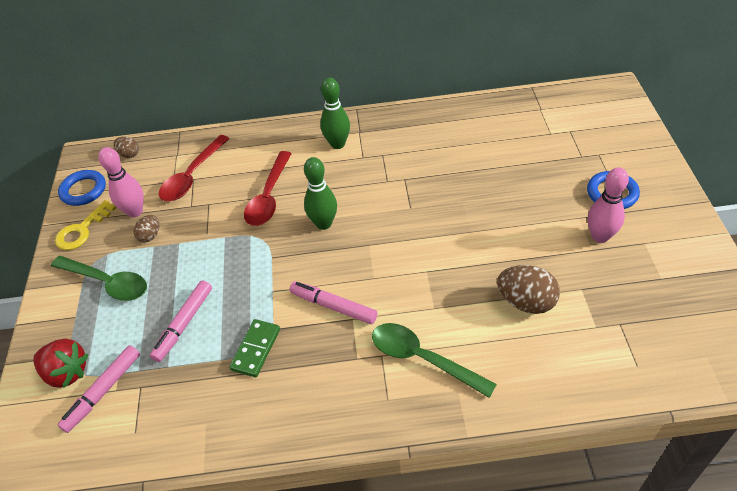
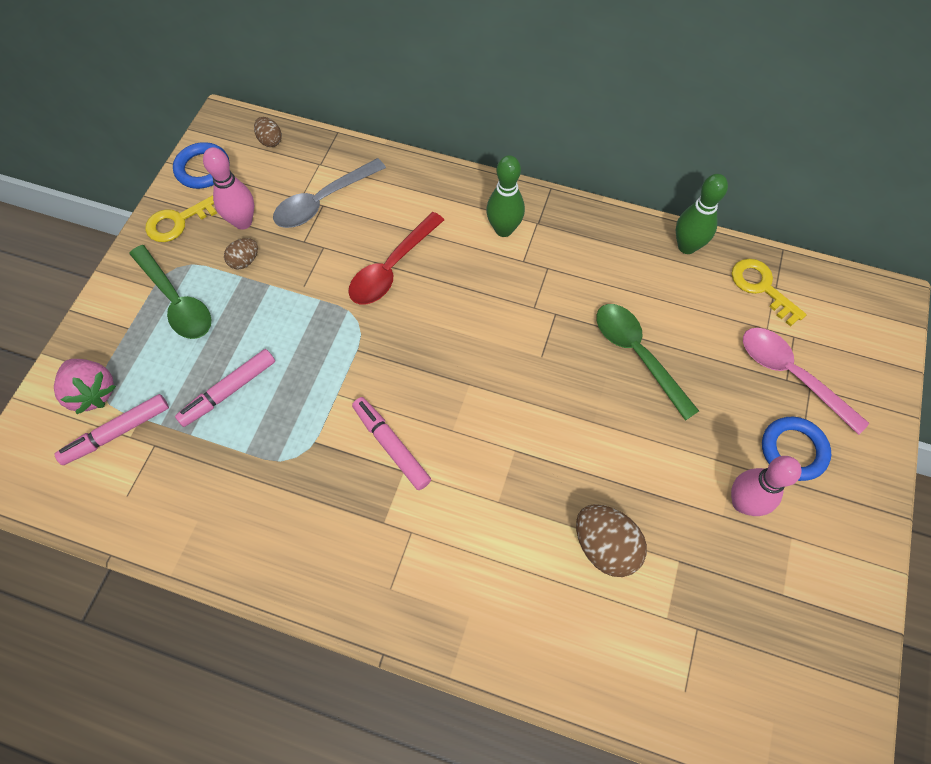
camera: 20 degrees right, 15 degrees up
red strawberry [33,339,88,388] -> pink strawberry [54,359,116,414]
red spoon [159,135,230,201] -> grey spoon [273,158,386,228]
green domino [229,319,280,377] -> none
green bowling pin [304,157,337,230] -> green bowling pin moved to [676,174,728,254]
green spoon [372,323,497,398] -> green spoon moved to [596,304,699,421]
none -> yellow key [731,259,807,326]
none -> pink spoon [743,328,869,435]

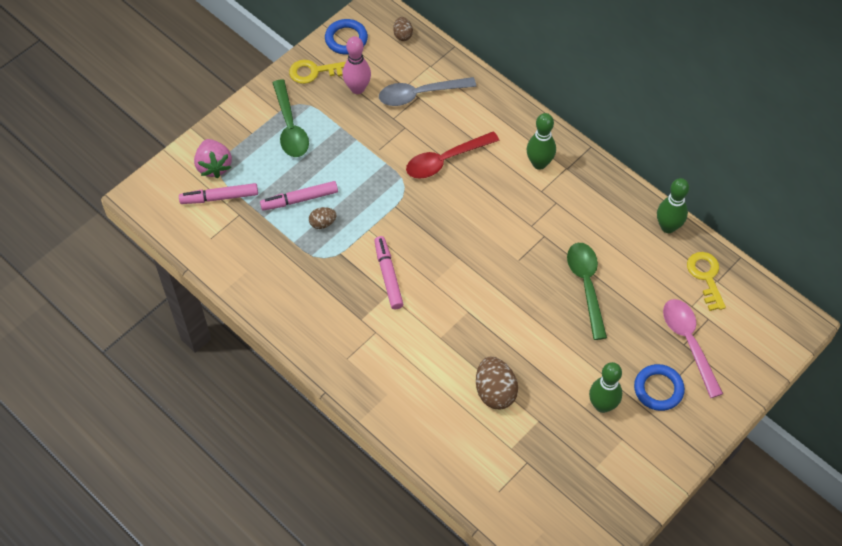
camera: 25 degrees right, 5 degrees down
brown egg [224,238,258,270] -> brown egg moved to [309,207,337,229]
pink bowling pin [731,456,802,516] -> green bowling pin [589,362,622,413]

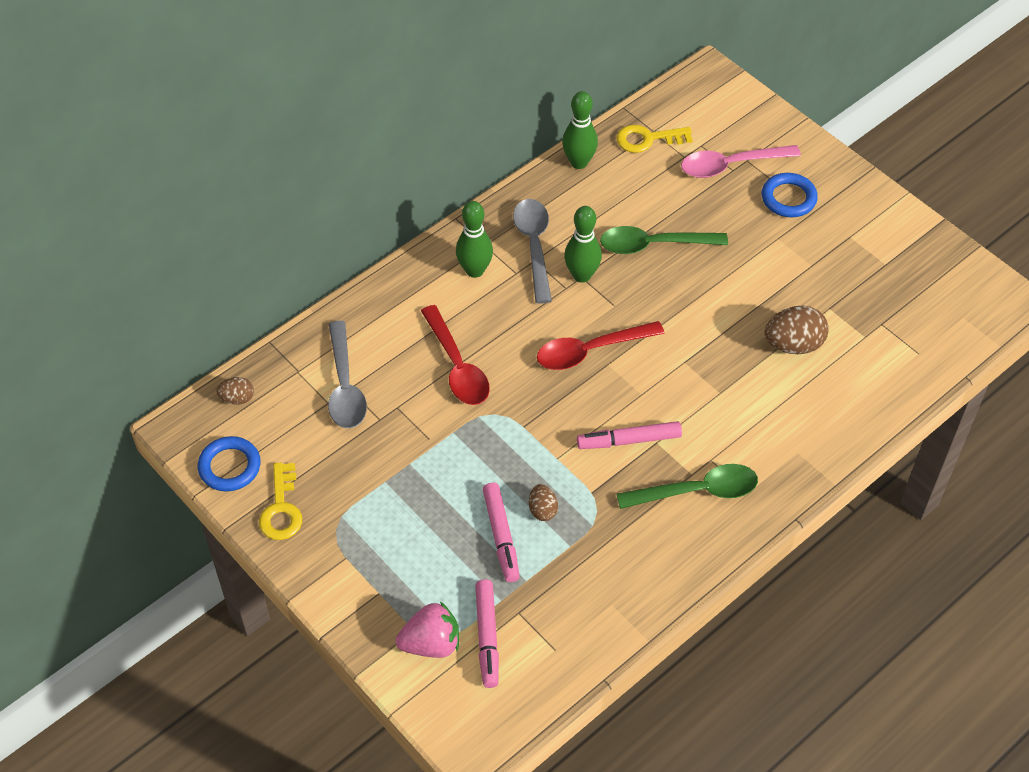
camera: 85 degrees left, 5 degrees down
green spoon [272,79,309,157] -> green spoon moved to [617,464,758,509]
pink bowling pin [343,36,371,94] -> none
green bowling pin [589,362,622,413] -> green bowling pin moved to [564,206,602,283]
none -> grey spoon [513,199,552,304]
none -> red spoon [537,321,665,370]

